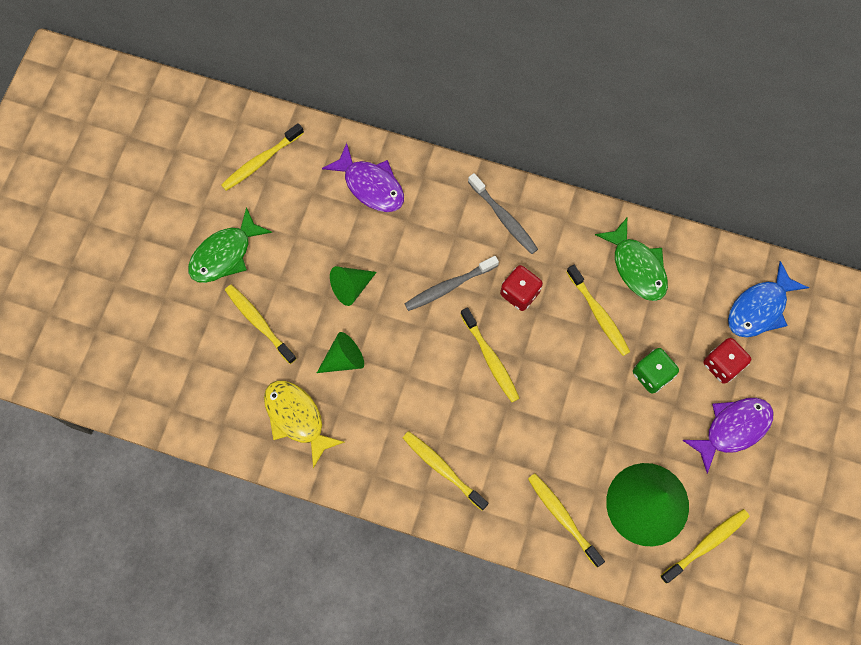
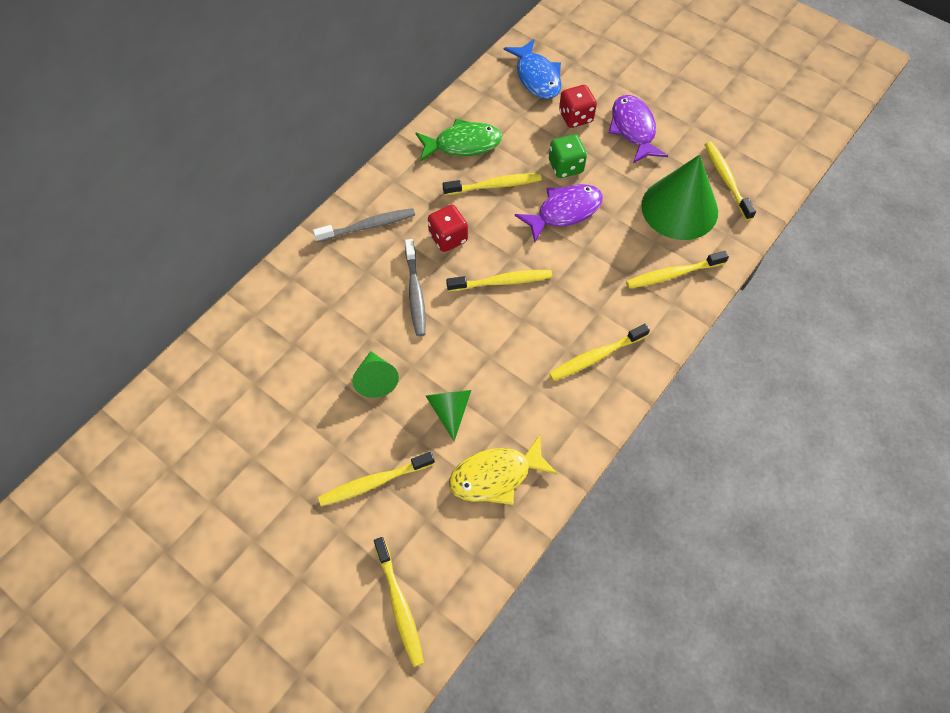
camera: 70 degrees left, 10 degrees down
green fish [188,207,272,283] -> none
yellow toothbrush [221,123,304,191] -> yellow toothbrush moved to [374,537,424,667]
purple fish [322,143,404,212] -> purple fish moved to [515,184,603,242]

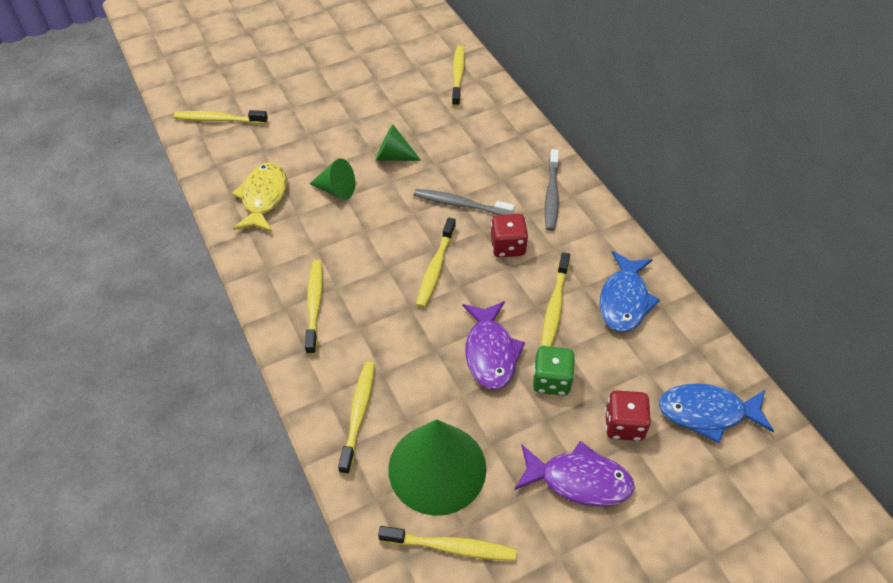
camera: 115 degrees right, 10 degrees down
yellow toothbrush [318,452,435,506] -> yellow toothbrush moved to [451,46,465,107]
green fish [415,119,502,162] -> blue fish [599,251,660,332]

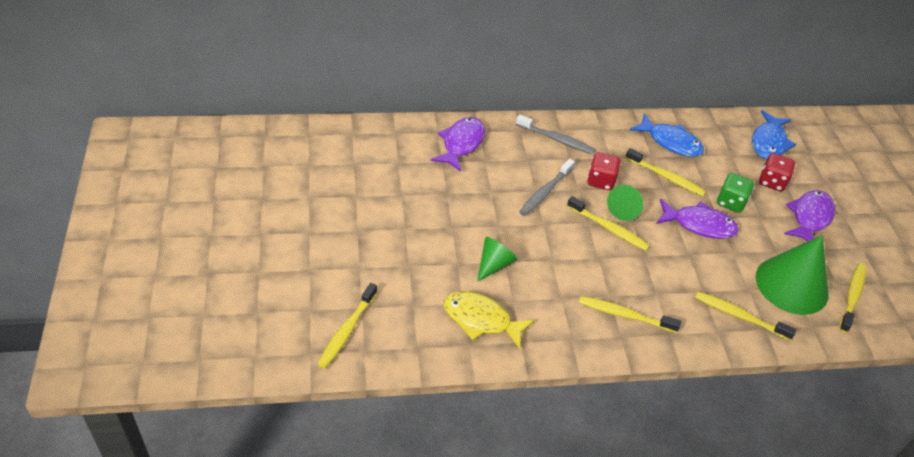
camera: 75 degrees left, 5 degrees down
green cone [376,124,422,161] -> green cone moved to [607,185,643,221]
yellow toothbrush [451,46,465,107] -> none
none -> purple fish [431,117,485,172]

